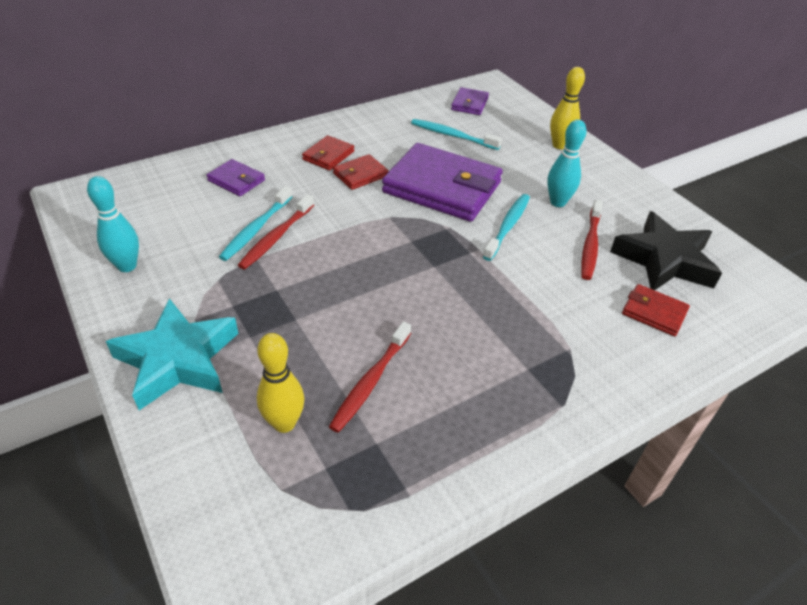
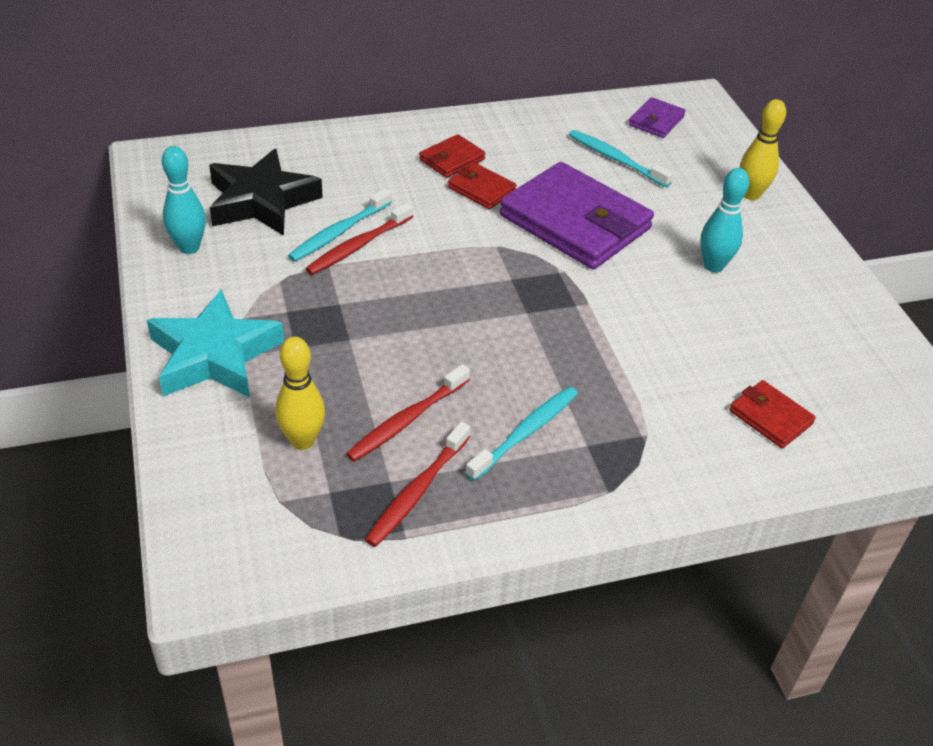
camera: 15 degrees right, 0 degrees up
purple wallet [207,159,265,196] -> none
red wallet [333,154,389,190] -> red wallet turned 60 degrees clockwise [448,163,517,210]
turquoise toothbrush [483,194,530,261] -> turquoise toothbrush moved to [465,386,578,481]
red toothbrush [581,200,603,280] -> red toothbrush moved to [365,422,470,547]
black star [610,211,722,290] -> black star moved to [209,149,323,236]

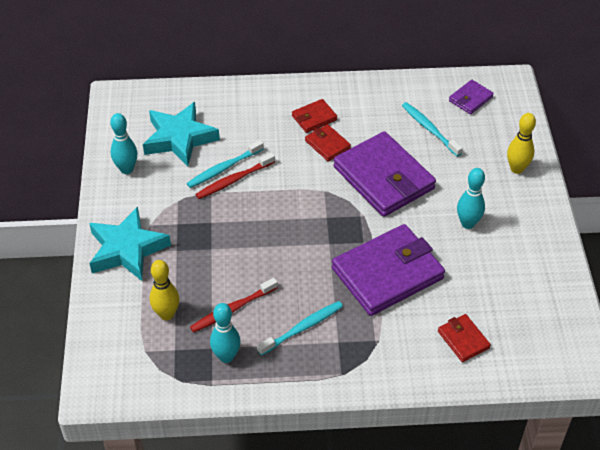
camera: 15 degrees right, 5 degrees up
black star [209,149,323,236] -> turquoise star [143,102,220,167]
red toothbrush [365,422,470,547] -> turquoise bowling pin [210,303,241,363]
none -> purple wallet [332,224,445,316]

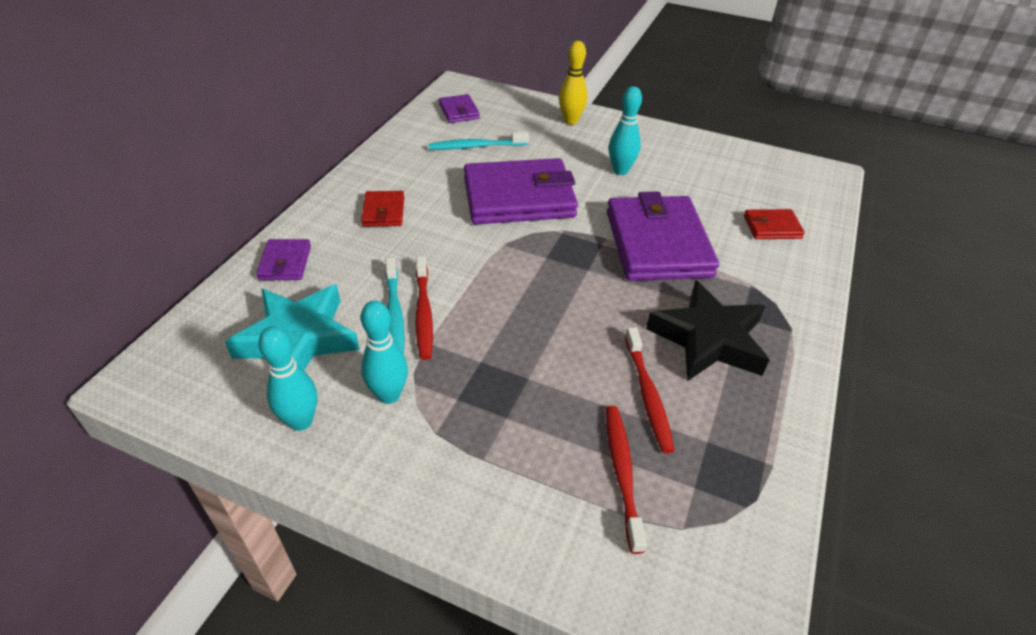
camera: 65 degrees left, 5 degrees down
turquoise star [89,207,171,281] -> none
yellow bowling pin [150,260,180,320] -> red toothbrush [606,406,647,554]
turquoise bowling pin [210,303,241,363] -> turquoise bowling pin moved to [361,301,408,404]
turquoise toothbrush [257,301,343,356] -> black star [646,280,769,381]
red wallet [305,124,351,162] -> none
none -> purple wallet [256,239,311,280]

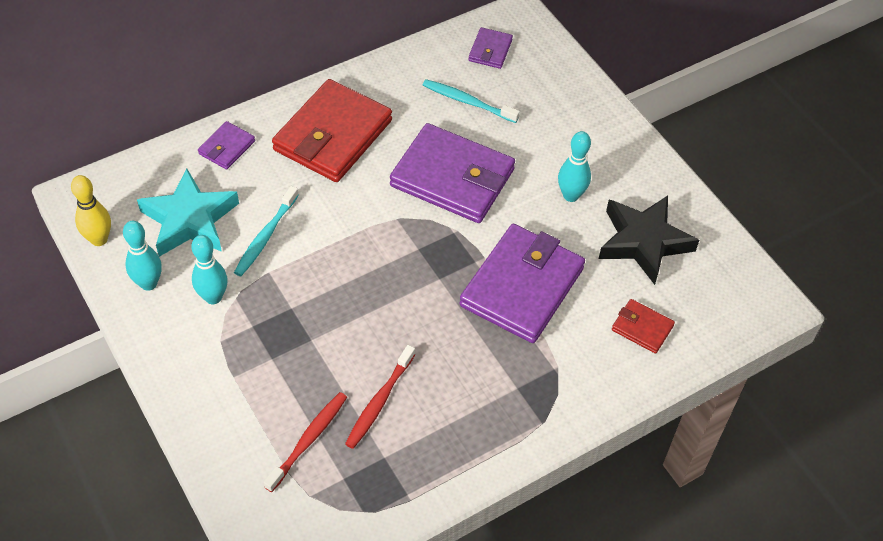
camera: 35 degrees right, 10 degrees up
red wallet [361,191,404,227] -> red wallet [272,79,392,182], size x2.17
red toothbrush [415,256,433,360] -> none
yellow bowling pin [559,41,587,125] -> yellow bowling pin moved to [71,175,111,246]
black star [646,280,769,381] -> black star moved to [599,196,699,285]

